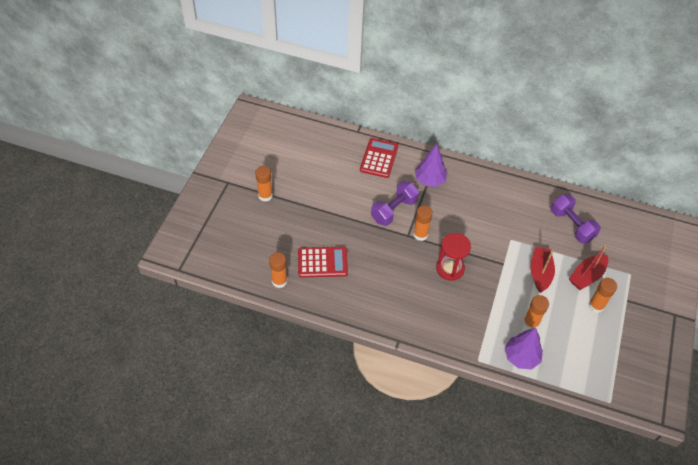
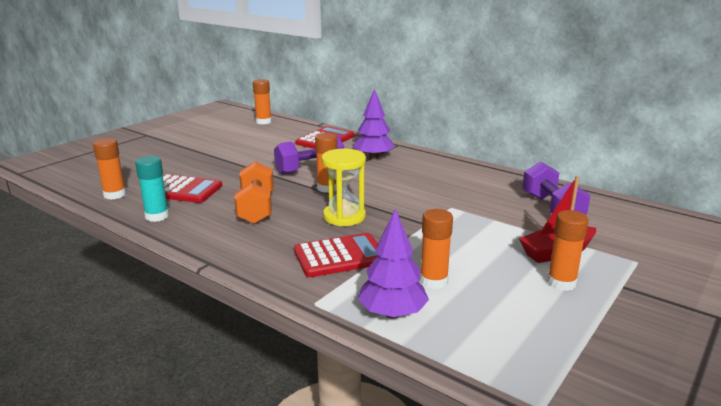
camera: 20 degrees right, 30 degrees down
orange glue stick [255,166,273,202] -> orange glue stick moved to [253,79,272,124]
red hourglass [436,233,471,281] -> yellow hourglass [321,149,366,226]
red boat [531,247,555,293] -> none
none -> turquoise glue stick [135,156,169,222]
none -> orange dumbbell [234,161,274,224]
none -> red calculator [294,233,378,277]

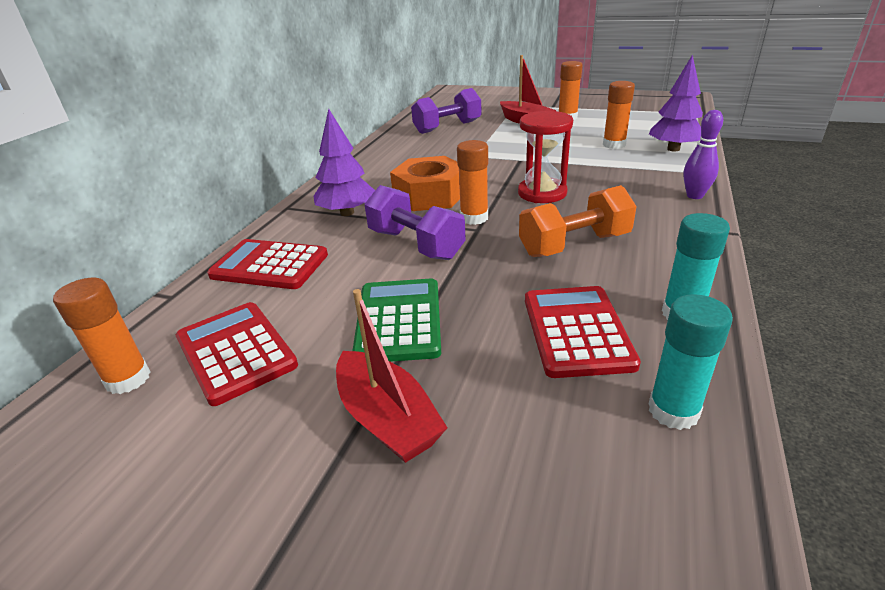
camera: 105 degrees left, 10 degrees up
orange glue stick [93,138,126,200] -> turquoise glue stick [648,294,733,430]
red calculator [294,233,378,277] -> red calculator moved to [176,302,298,406]
yellow hourglass [321,149,366,226] -> red hourglass [518,111,573,203]
none -> red boat [336,289,448,463]
none -> green calculator [352,278,441,362]
none -> orange nut [390,156,460,211]
none -> purple bowling pin [683,110,723,199]

